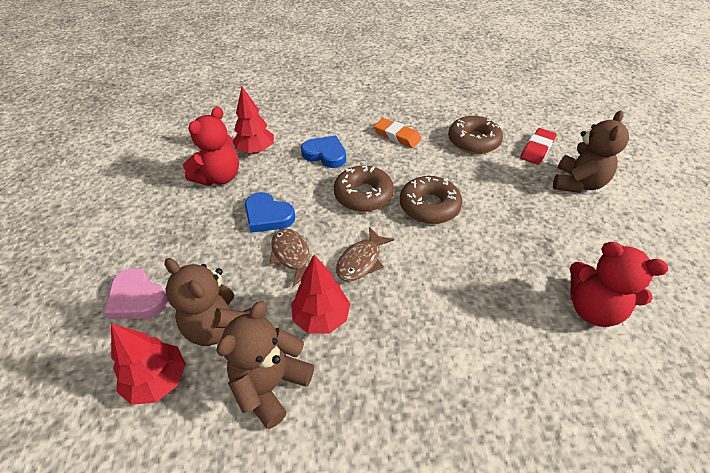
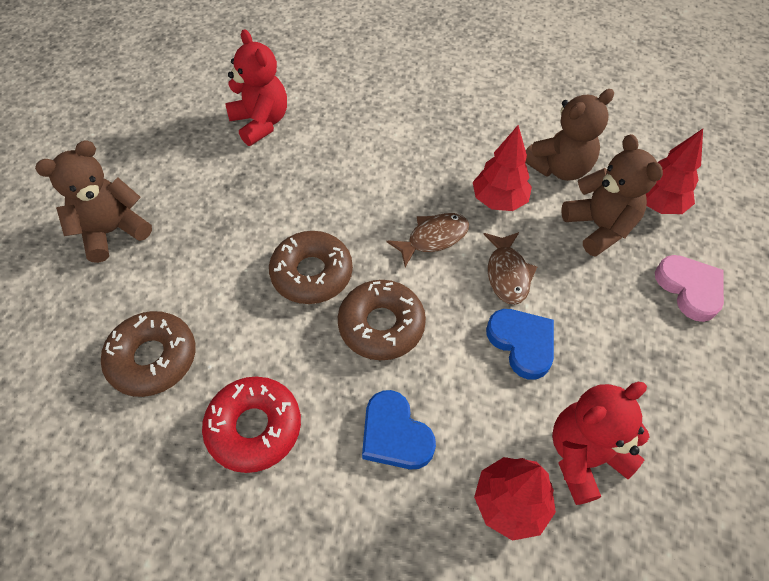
camera: 155 degrees left, 10 degrees up
orange eraser [374,118,422,148] -> red donut [202,377,301,473]
red eraser [520,128,557,165] -> none

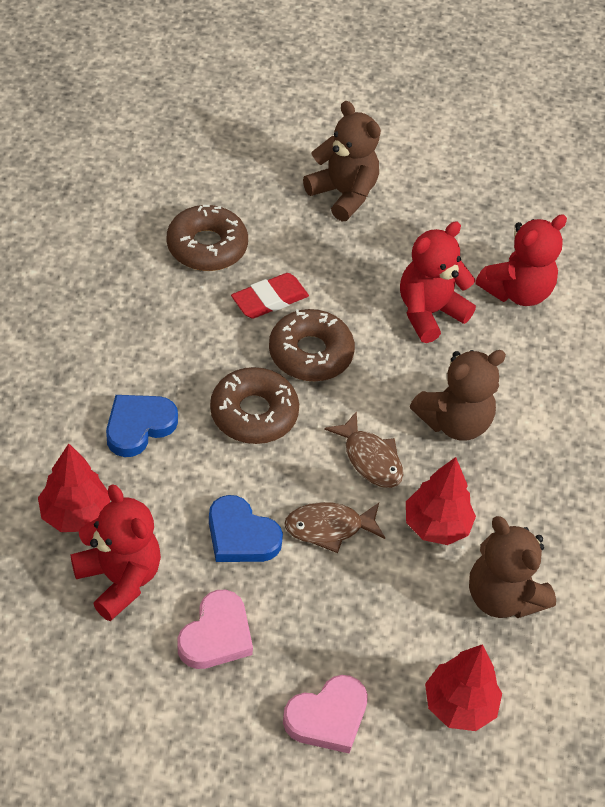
camera: 80 degrees right, 5 degrees down
red donut [202,377,301,473] -> none
blue heart [486,309,554,380] -> blue heart turned 75 degrees clockwise [209,495,283,562]
brown teddy bear [561,134,663,257] -> brown teddy bear moved to [410,350,506,441]
none -> pink heart [177,590,253,669]
none -> red eraser [231,273,309,319]
none -> red teddy bear [400,221,476,343]

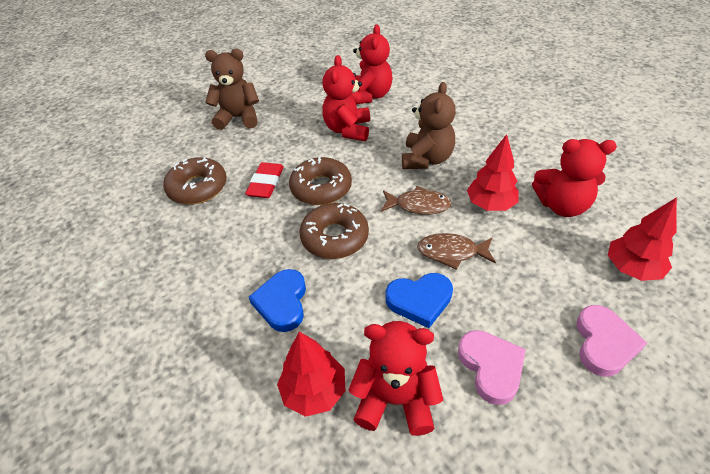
camera: 40 degrees left, 5 degrees down
brown fish [284,502,385,553] -> brown fish turned 60 degrees clockwise [417,233,496,270]
brown teddy bear [469,516,556,618] -> red teddy bear [532,139,617,217]

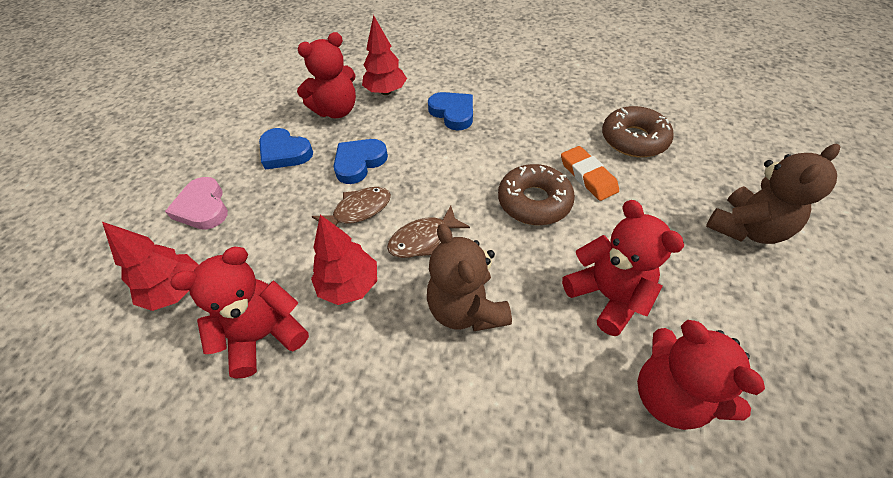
camera: 140 degrees right, 5 degrees up
red eraser [245,162,284,198] -> orange eraser [561,146,619,201]
brown donut [299,203,369,259] -> none
pink heart [458,330,526,405] -> blue heart [259,128,313,170]

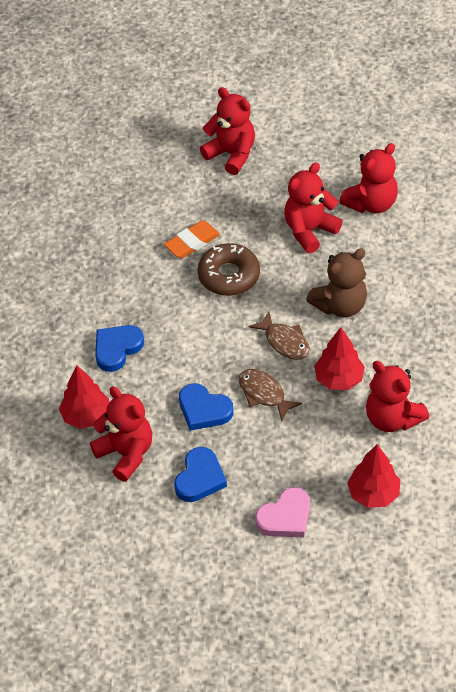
camera: 100 degrees left, 0 degrees up
brown donut [602,106,674,157] -> none
brown teddy bear [706,144,840,244] -> red teddy bear [200,87,255,175]

